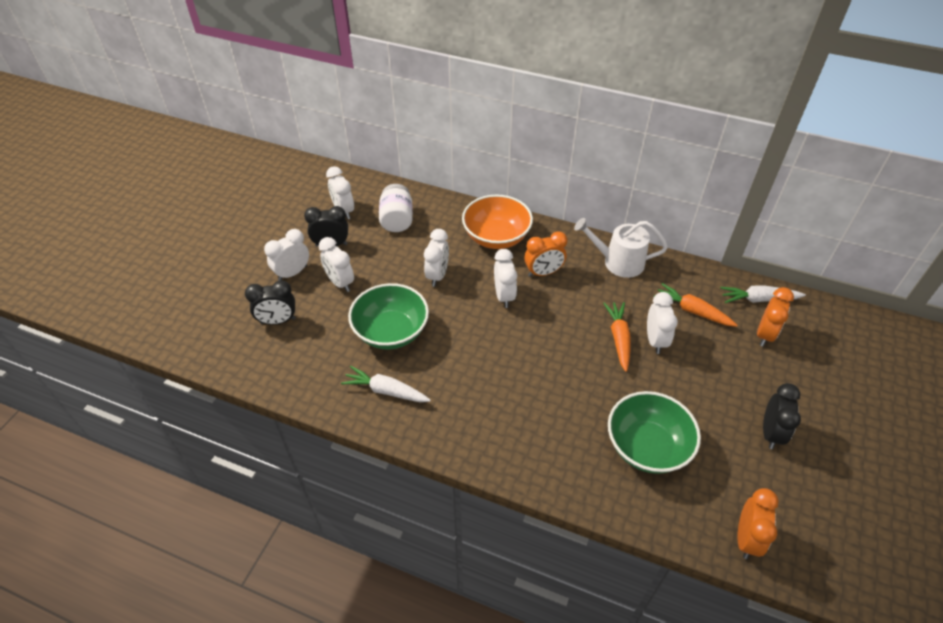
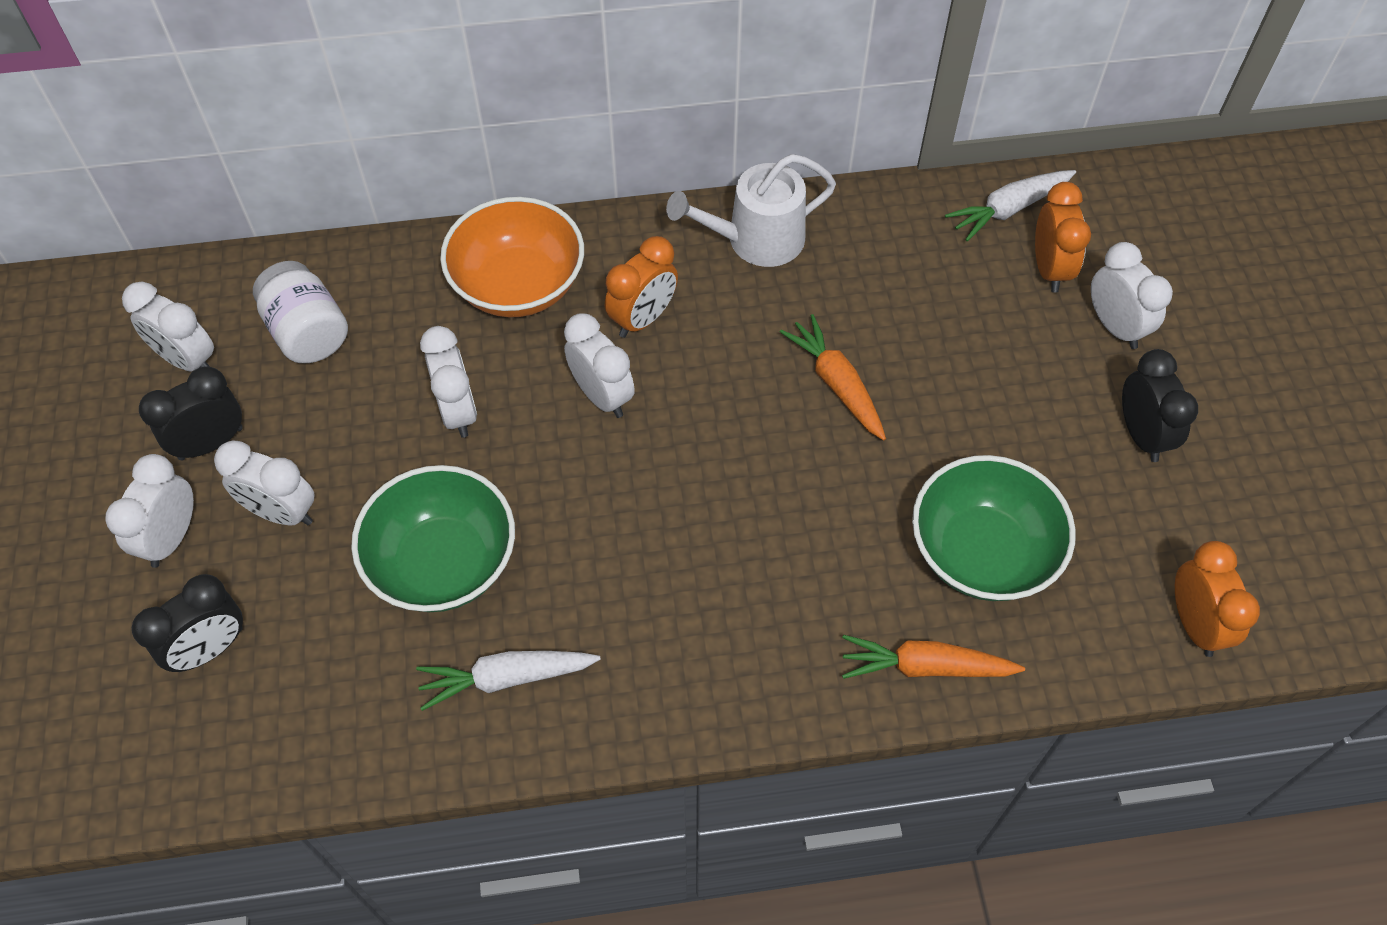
camera: 30 degrees left, 10 degrees up
white clock [647,292,678,354] -> white clock moved to [1091,242,1173,349]
orange carrot [654,283,738,327] -> orange carrot moved to [842,635,1025,679]

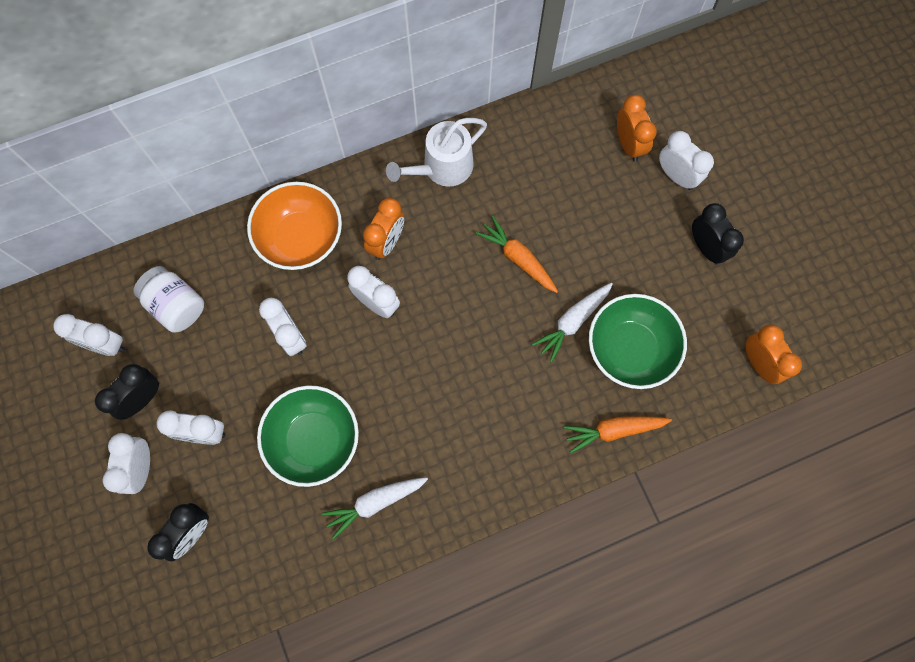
camera: 15 degrees left, 15 degrees up
white carrot [945,170,1076,241] -> white carrot moved to [532,283,613,363]

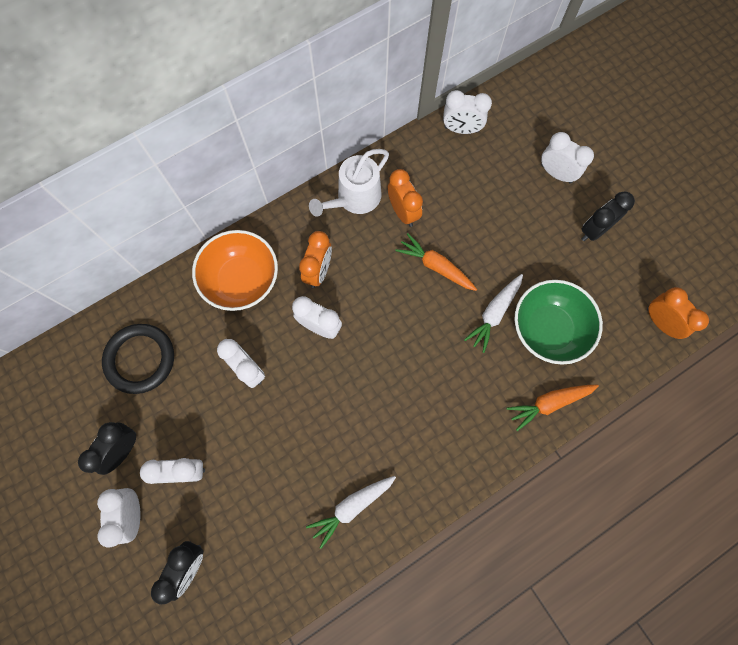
camera: 10 degrees left, 0 degrees up
white clock [53,314,125,356] -> white clock moved to [443,90,492,134]
white jar [133,266,204,333] -> black ring [102,324,174,394]
green bowl [257,385,359,487] -> none
orange clock [617,95,657,162] -> orange clock moved to [388,169,423,227]
black clock [692,203,744,265] -> black clock turned 90 degrees counterclockwise [582,191,635,241]

